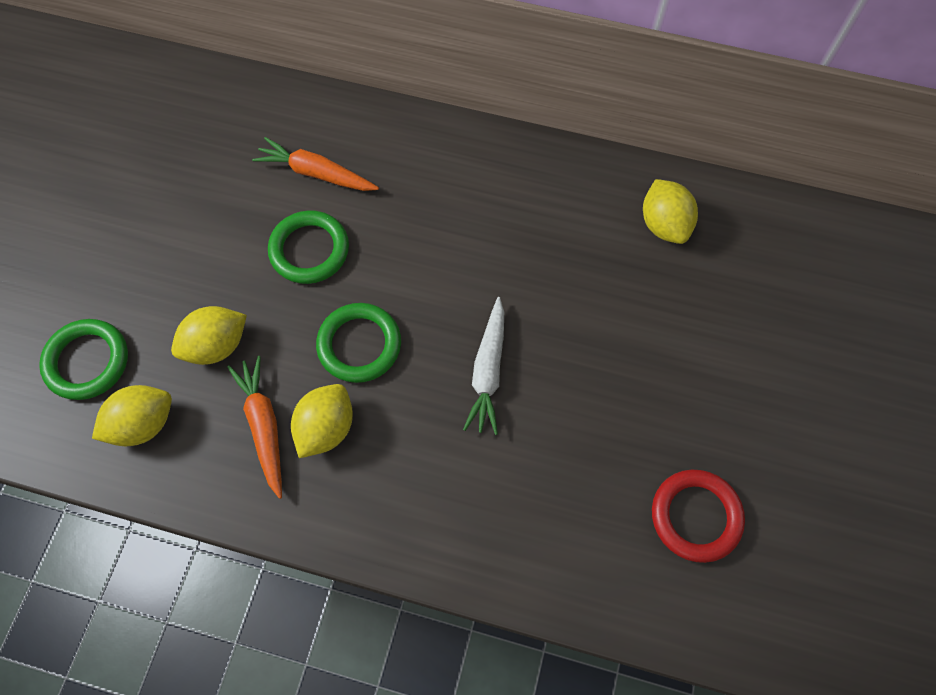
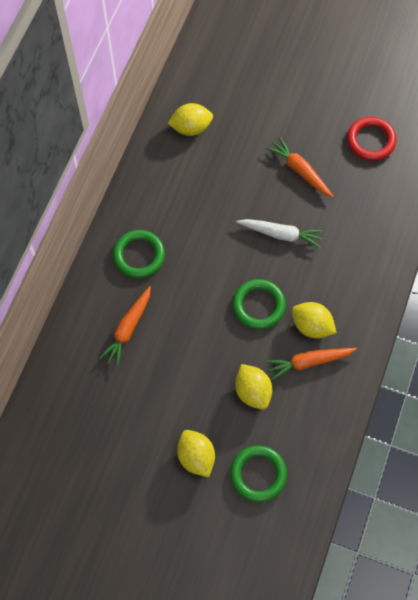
camera: 85 degrees left, 0 degrees up
yellow lemon [92,385,172,446] -> yellow lemon moved to [177,430,215,477]
green ring [268,210,349,284] -> green ring moved to [113,230,165,278]
none -> orange carrot [266,137,334,198]

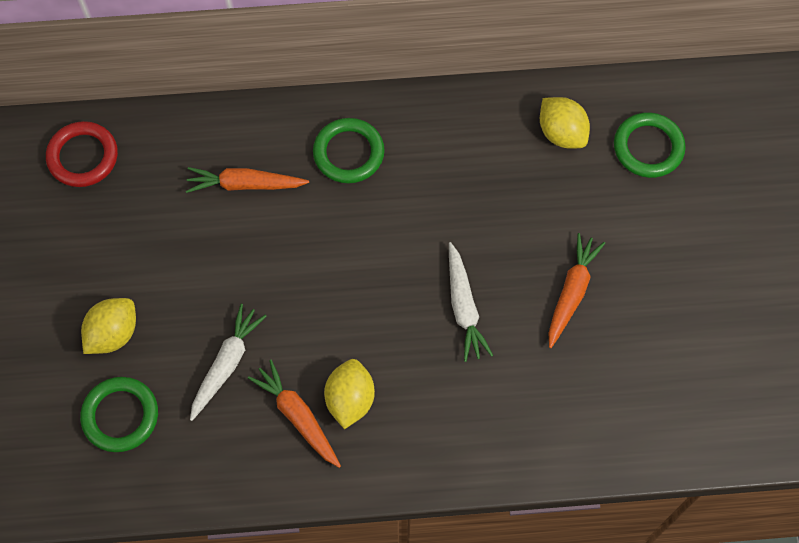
camera: 65 degrees right, 0 degrees up
green ring [232,279,286,329] -> green ring moved to [614,112,686,178]
yellow lemon [235,364,272,410] -> white carrot [190,304,266,421]
red ring [347,117,397,161] -> red ring moved to [46,121,118,187]

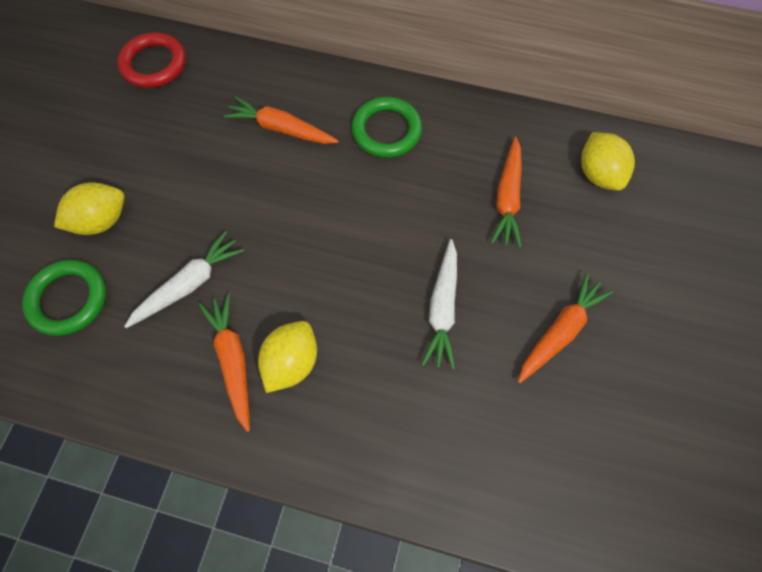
camera: 20 degrees right, 0 degrees up
green ring [614,112,686,178] -> none
none -> orange carrot [491,137,522,248]

